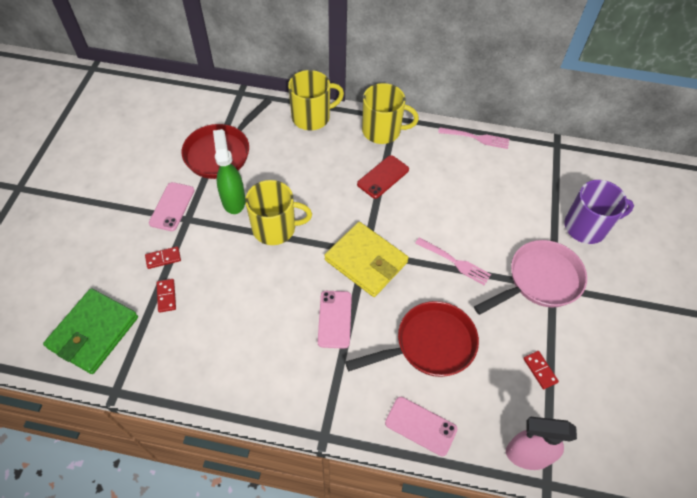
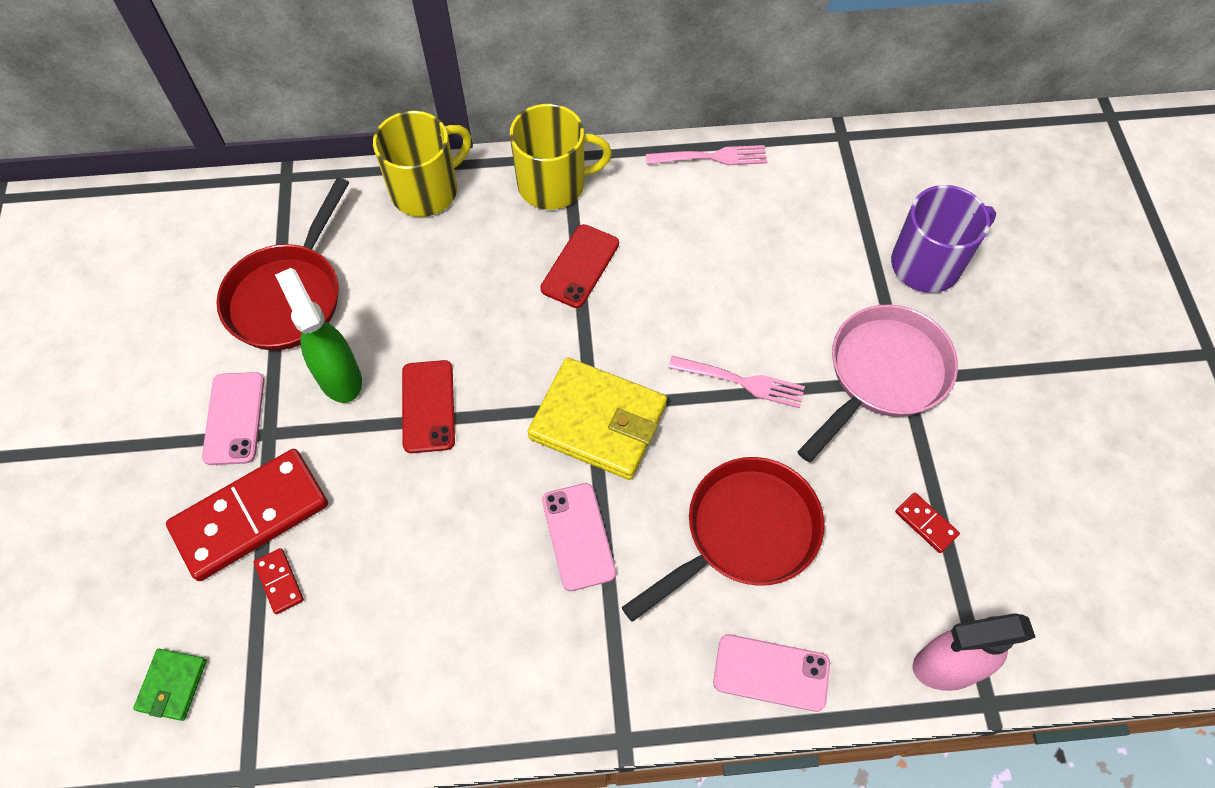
camera: 15 degrees left, 5 degrees up
green wallet [43,288,138,374] -> green wallet [133,649,207,721], size x0.48
red domino [145,246,181,269] -> red domino [166,449,328,581], size x2.42
yellow mug [245,180,312,245] -> red phone [402,360,455,453]

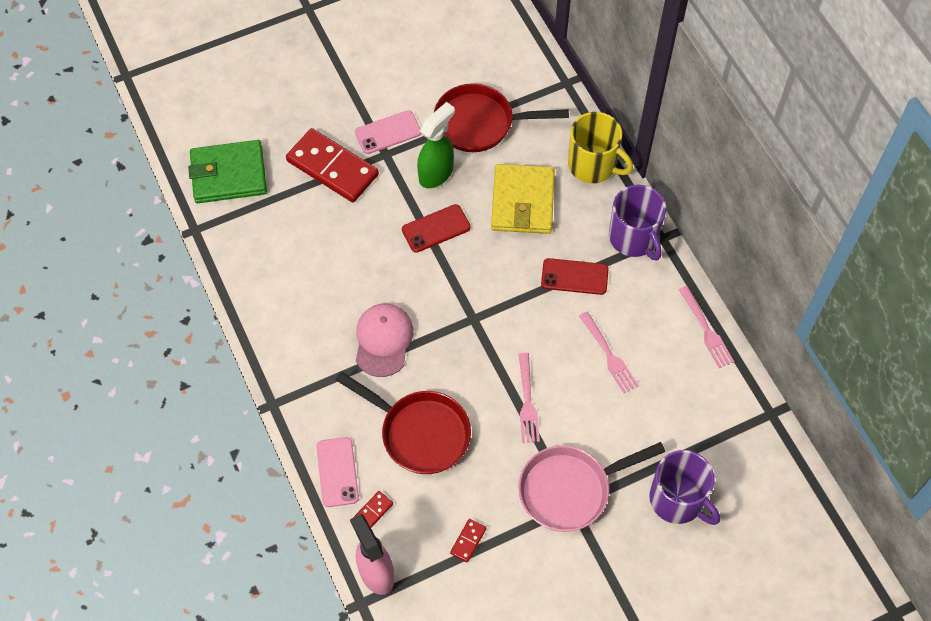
camera: 70 degrees right, 0 degrees up
green wallet [133,649,207,721] -> green wallet [188,140,267,203], size x2.07
red domino [254,548,304,614] -> red domino moved to [353,491,393,528]
yellow mug [510,104,612,210] -> purple mug [609,185,666,261]
yellow wallet [528,357,667,480] -> yellow wallet moved to [491,164,555,234]
pink phone [542,483,616,591] -> pink cap [356,303,413,377]
pink pan [797,305,958,462] -> pink pan turned 135 degrees clockwise [518,442,666,532]
none -> pink fork [579,312,639,393]

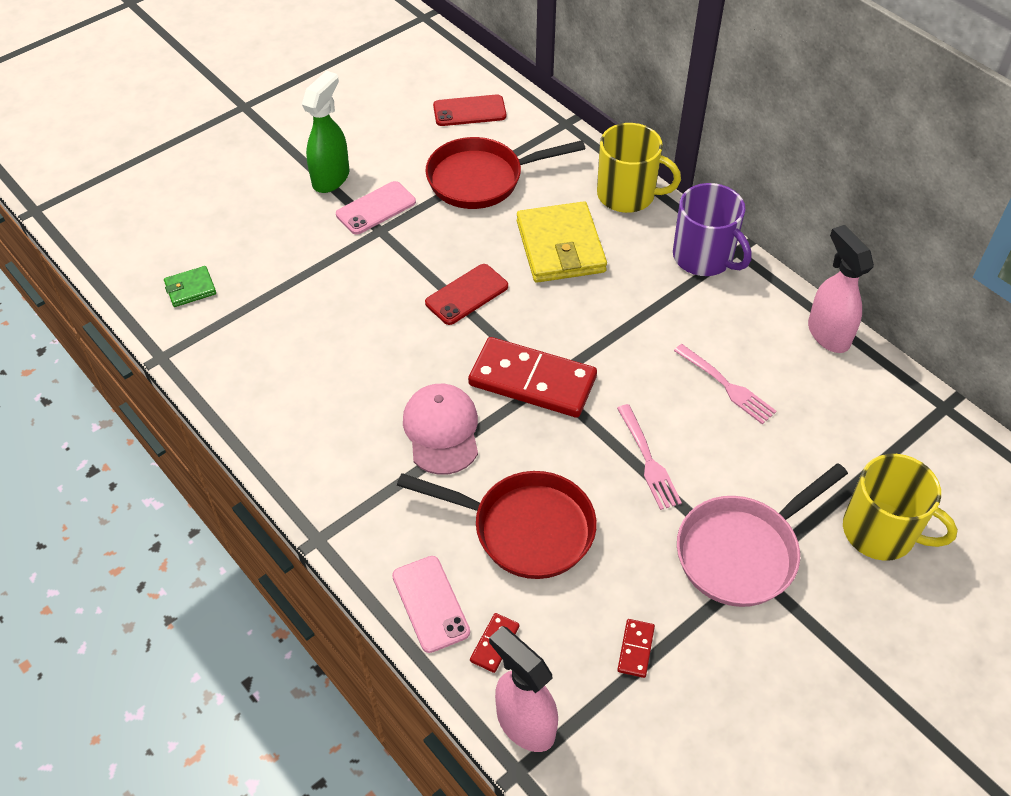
camera: 15 degrees left, 10 degrees down
green wallet [188,140,267,203] -> green wallet [164,266,216,307], size x0.48
red domino [286,128,379,203] -> red domino moved to [468,337,597,418]
green spray bottle [417,102,455,188] -> green spray bottle moved to [302,71,350,193]
red phone [541,258,609,295] -> red phone moved to [433,94,506,126]
purple mug [649,450,720,525] -> yellow mug [843,454,958,561]
pink fork [679,286,734,368] -> pink spray bottle [808,225,874,353]

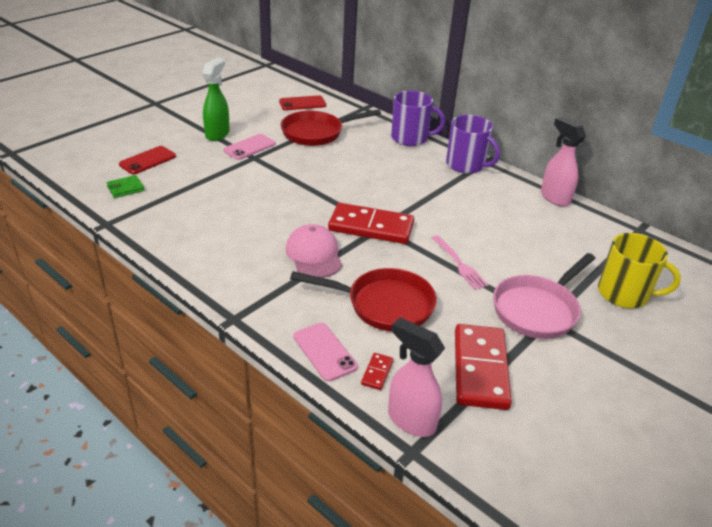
camera: 10 degrees left, 15 degrees down
red phone [425,264,508,325] -> red phone moved to [119,146,176,174]
yellow wallet [517,201,607,283] -> none
yellow mug [597,123,681,213] -> purple mug [391,91,445,146]
red domino [617,619,655,678] -> red domino [455,324,512,410], size x2.42
pink fork [674,344,777,424] -> none

